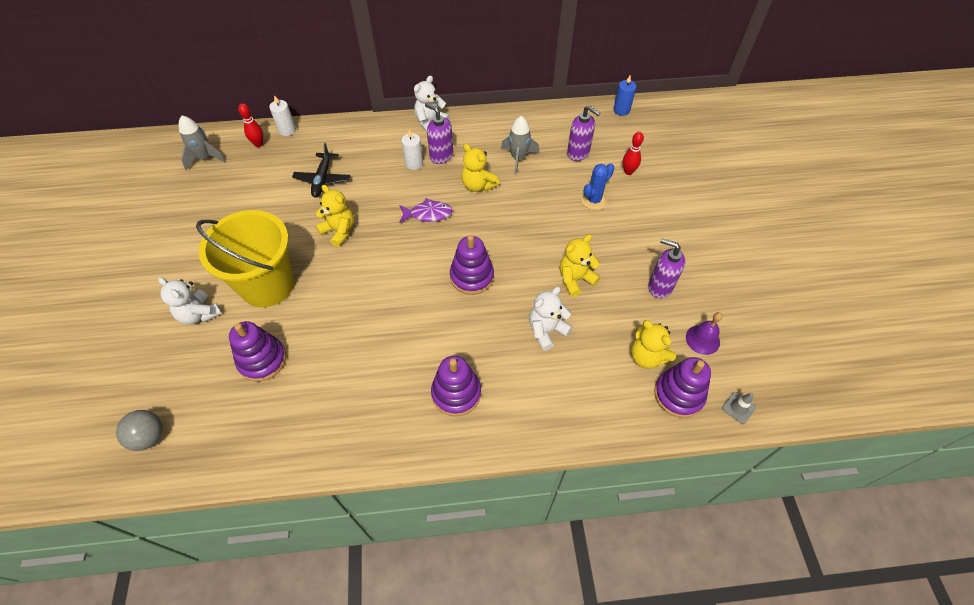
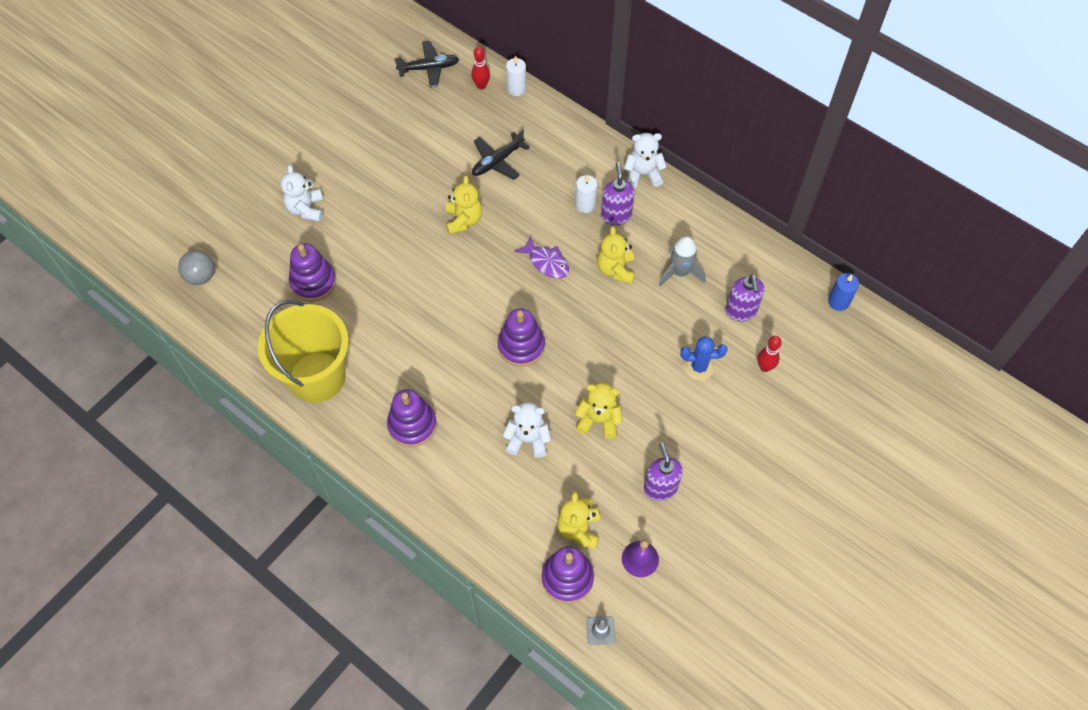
camera: 45 degrees right, 5 degrees up
grey rocket [179,116,226,170] -> black plane [394,41,459,88]
yellow bucket [196,210,294,307] -> yellow bucket moved to [258,300,349,403]

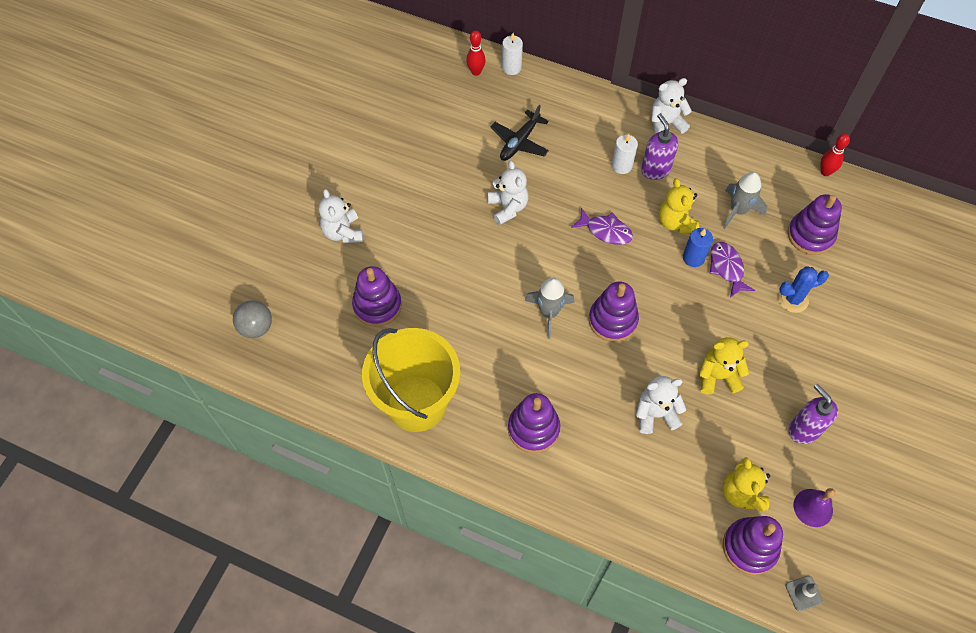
camera: 15 degrees left, 0 degrees up
black plane [394,41,459,88] -> none
yellow teddy bear [446,176,482,235] -> white teddy bear [488,160,529,225]
purple soap dispenser [725,274,765,322] -> purple stacking toy [788,194,842,255]
red bowling pin [758,336,782,372] -> red bowling pin moved to [820,133,850,176]
blue candle [828,273,859,311] -> blue candle moved to [683,228,713,267]
none -> grey rocket [525,278,574,339]
none -> purple fish [710,242,755,298]

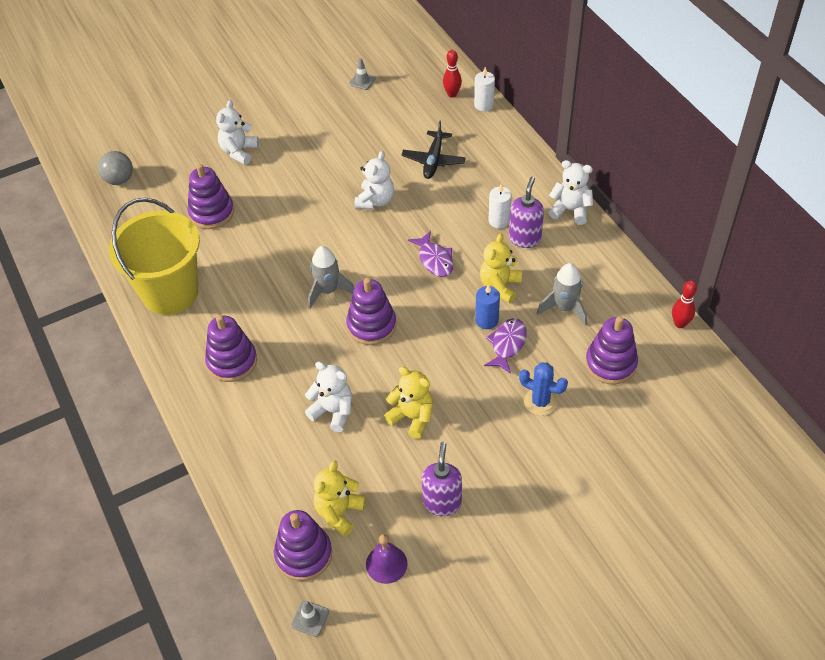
camera: 40 degrees right, 10 degrees down
black plane [491,105,549,161] -> black plane turned 60 degrees counterclockwise [401,120,466,179]
none -> grey traffic cone [349,58,376,90]

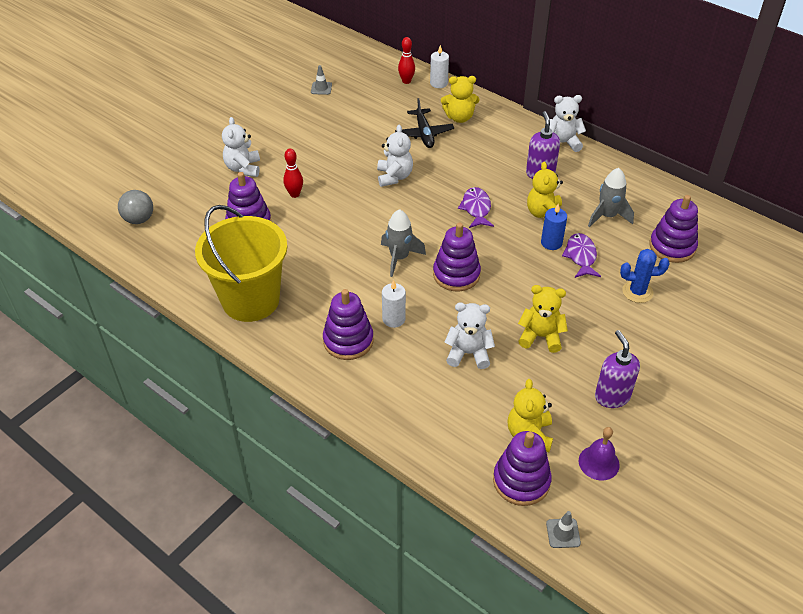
camera: 25 degrees left, 5 degrees down
purple fish [408,231,454,277] -> purple fish turned 135 degrees counterclockwise [458,187,494,228]
white candle [489,184,512,229] -> white candle moved to [382,280,406,328]
red bowling pin [672,281,697,328] -> red bowling pin moved to [283,149,303,198]
none -> yellow teddy bear [441,76,479,123]

